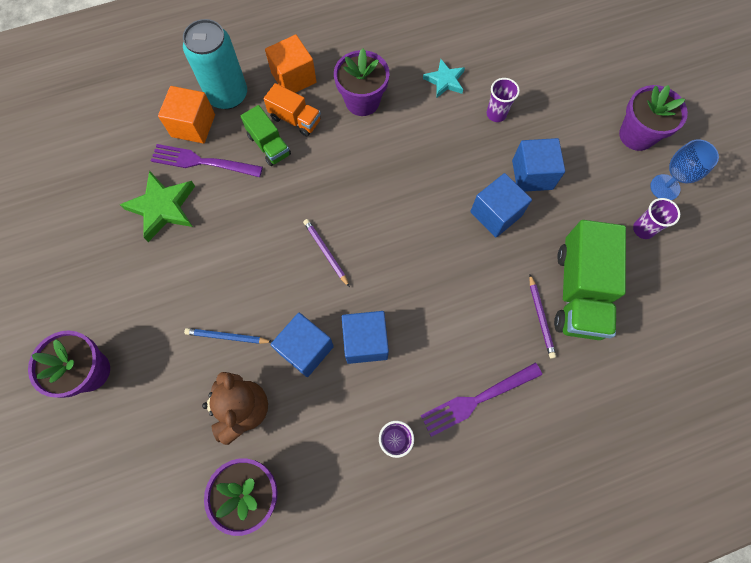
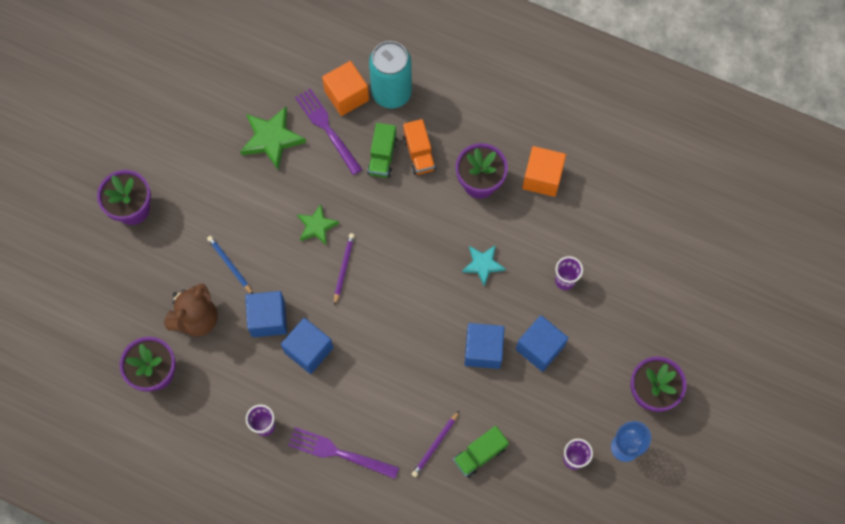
camera: 45 degrees right, 0 degrees up
orange cube [265,34,317,93] -> orange cube moved to [522,146,566,197]
turquoise star [423,59,465,98] -> turquoise star moved to [462,245,505,287]
green truck [554,220,626,340] -> green truck [453,426,509,478], size x0.55
none -> green star [297,204,339,245]

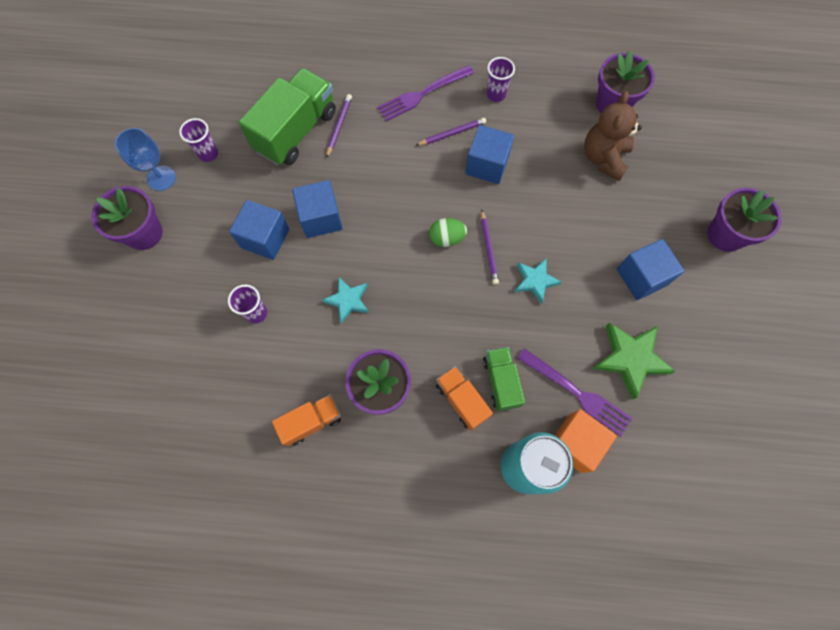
camera: 160 degrees right, 0 degrees up
blue pencil [207,236,253,294] -> none
blue cube [245,291,287,337] -> blue cube moved to [617,239,684,300]
purple fork [288,427,399,479] -> purple fork turned 150 degrees clockwise [377,65,474,121]
green star [297,204,339,245] -> turquoise star [515,259,562,304]
green truck [453,426,509,478] -> green truck [239,68,336,165], size x1.80
orange cube [522,146,566,197] -> orange truck [272,394,341,446]
none -> purple pencil [415,118,486,146]
none -> green egg [429,218,467,247]

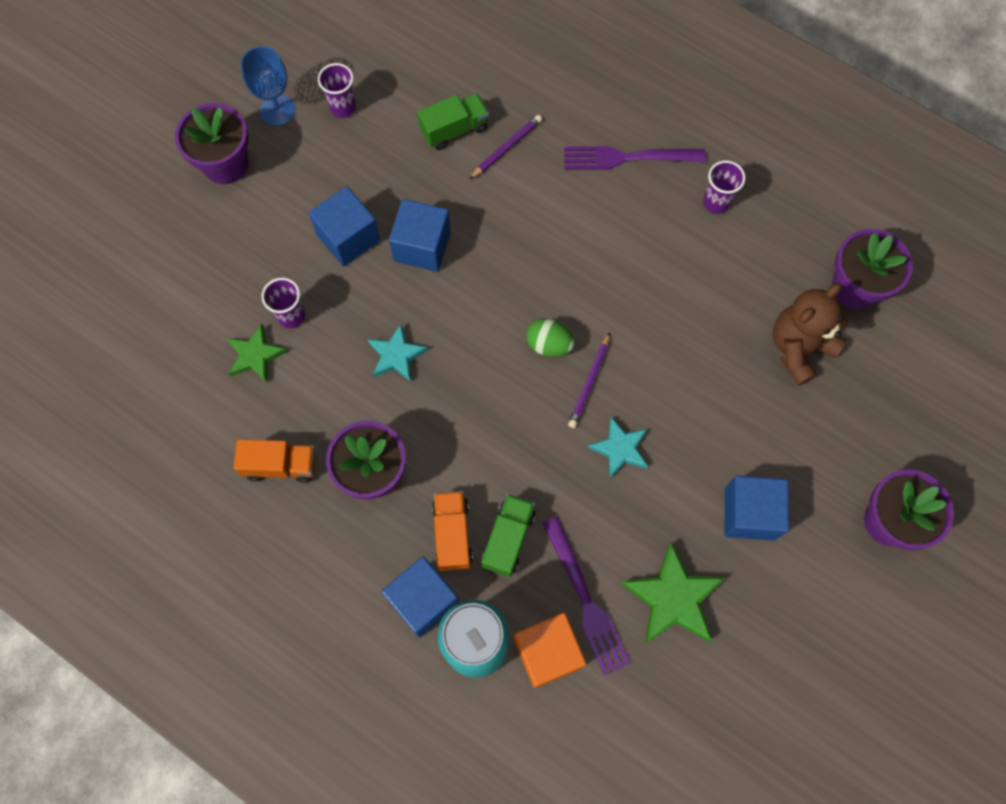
camera: 30 degrees right, 0 degrees up
green truck [239,68,336,165] -> green truck [417,93,489,150], size x0.55
purple pencil [415,118,486,146] -> none
blue cube [465,125,514,184] -> blue cube moved to [382,556,459,638]
none -> green star [227,324,287,382]

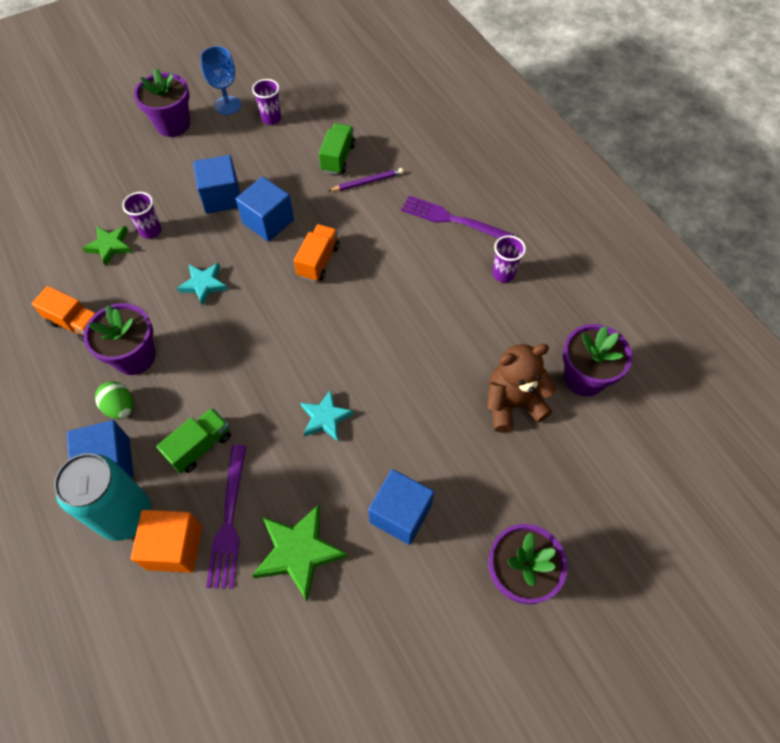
camera: 25 degrees right, 10 degrees down
green truck [417,93,489,150] -> green truck turned 75 degrees counterclockwise [319,123,355,175]
orange truck [432,491,473,571] -> orange truck moved to [294,224,340,282]
green egg [526,318,574,357] -> green egg moved to [95,381,133,419]
purple pencil [568,332,610,428] -> none

